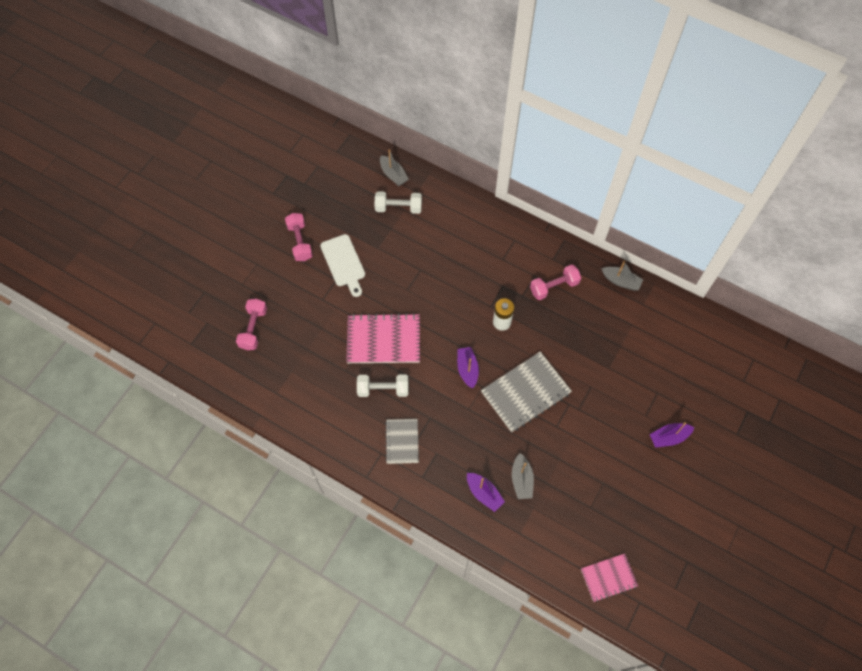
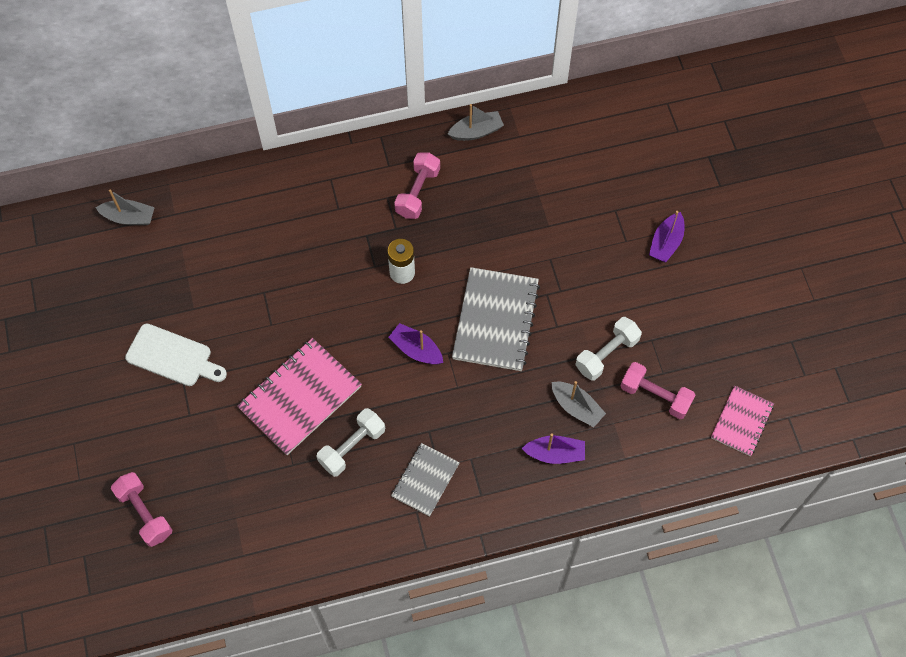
camera: 45 degrees left, 0 degrees up
pink dumbbell [285,213,313,261] -> pink dumbbell moved to [620,362,696,419]
white dumbbell [374,191,422,214] -> white dumbbell moved to [575,317,642,381]
grey notebook [385,419,419,464] -> grey notebook turned 75 degrees clockwise [391,443,460,517]

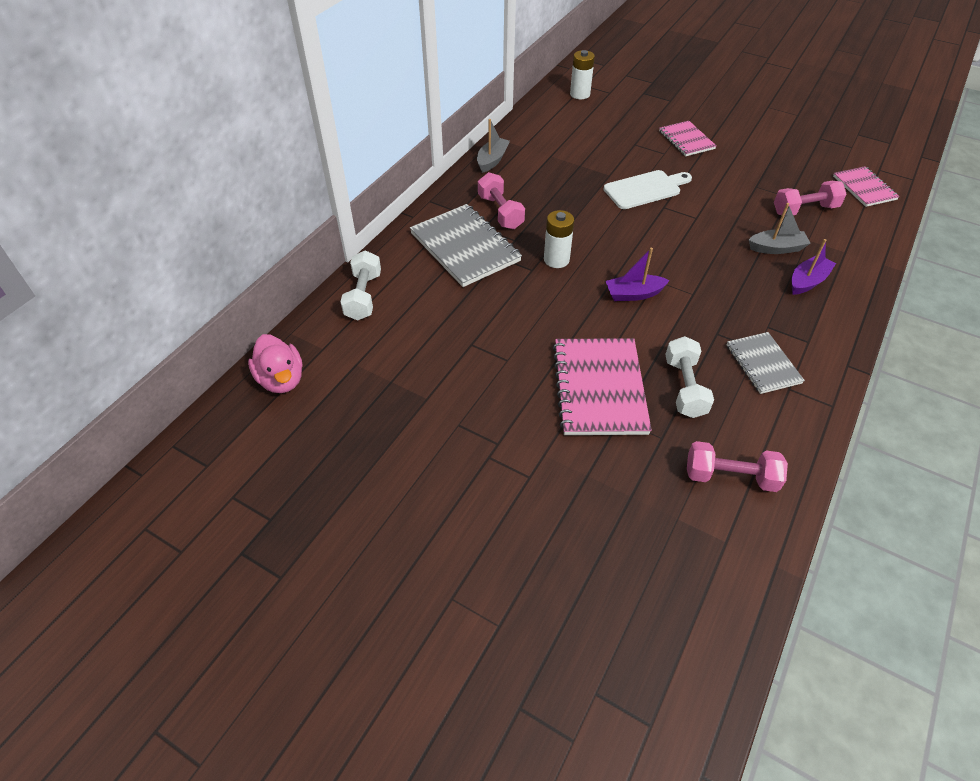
camera: 45 degrees left, 15 degrees down
grey boat [96,189,155,225] -> pink duck [248,334,303,393]
pink dumbbell [111,472,172,547] -> pink dumbbell moved to [687,441,788,492]
white cutting board [125,324,227,386] -> white cutting board moved to [603,170,692,209]
grey notebook [452,267,540,371] -> grey notebook moved to [410,204,522,287]
white dumbbell [575,317,642,381] -> white dumbbell moved to [340,250,381,321]
purple boat [649,211,684,262] -> pink notebook [659,121,716,156]
none -> white battery [570,50,595,99]

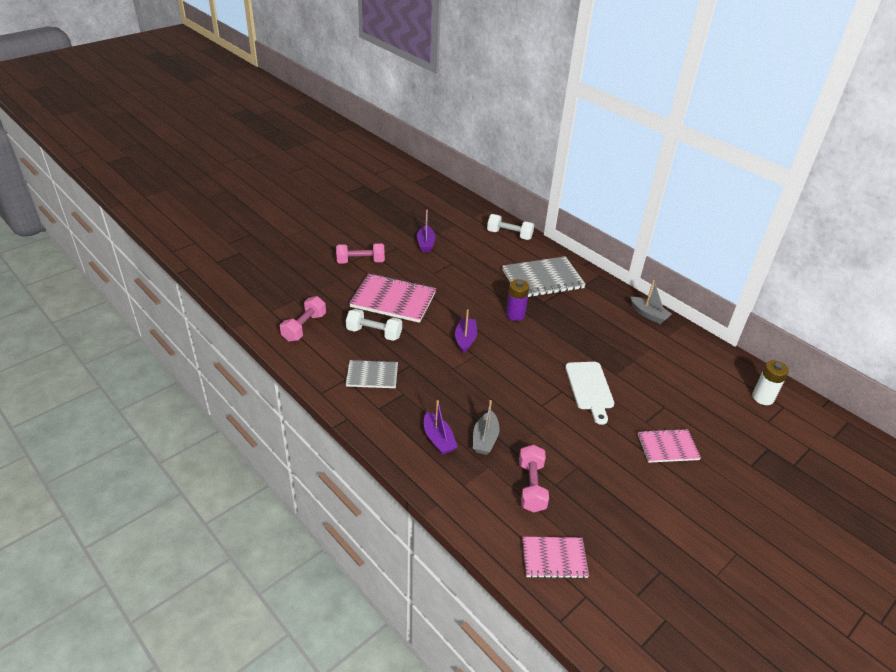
camera: 105 degrees right, 10 degrees down
pink duck [248,334,303,393] -> none
pink dumbbell [478,172,525,229] -> pink dumbbell moved to [336,243,385,264]
white battery [544,210,574,268] -> purple battery [506,279,529,321]
none -> purple boat [417,209,436,252]

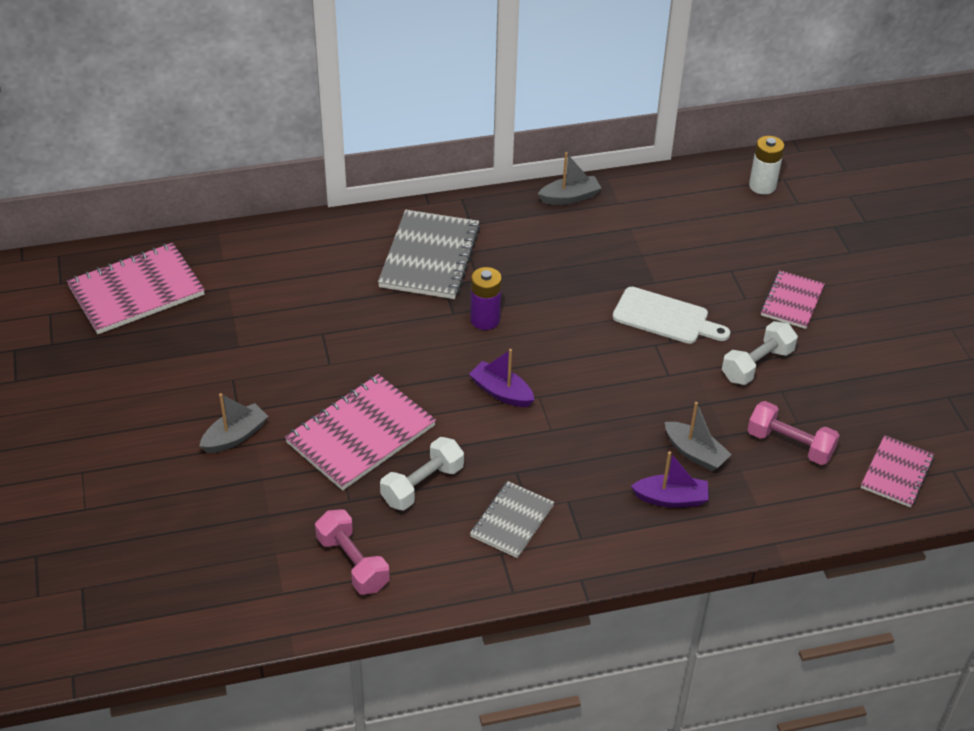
camera: 60 degrees left, 5 degrees up
pink dumbbell [336,243,385,264] -> grey boat [200,393,268,453]
purple boat [417,209,436,252] -> none
white dumbbell [487,214,534,240] -> white dumbbell moved to [722,321,798,385]
none -> pink notebook [67,243,205,334]

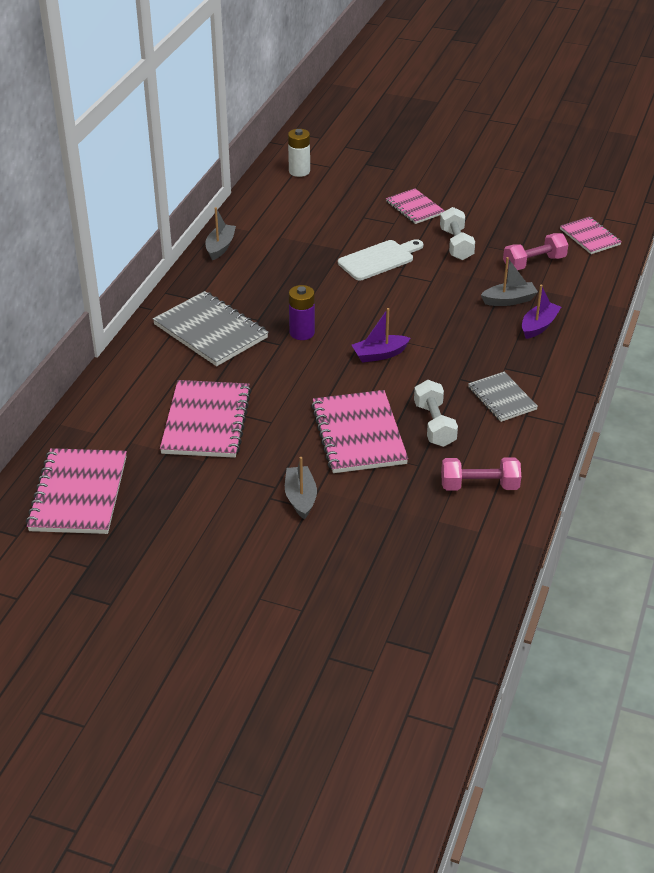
camera: 55 degrees left, 5 degrees down
none -> pink notebook [160,380,251,458]

